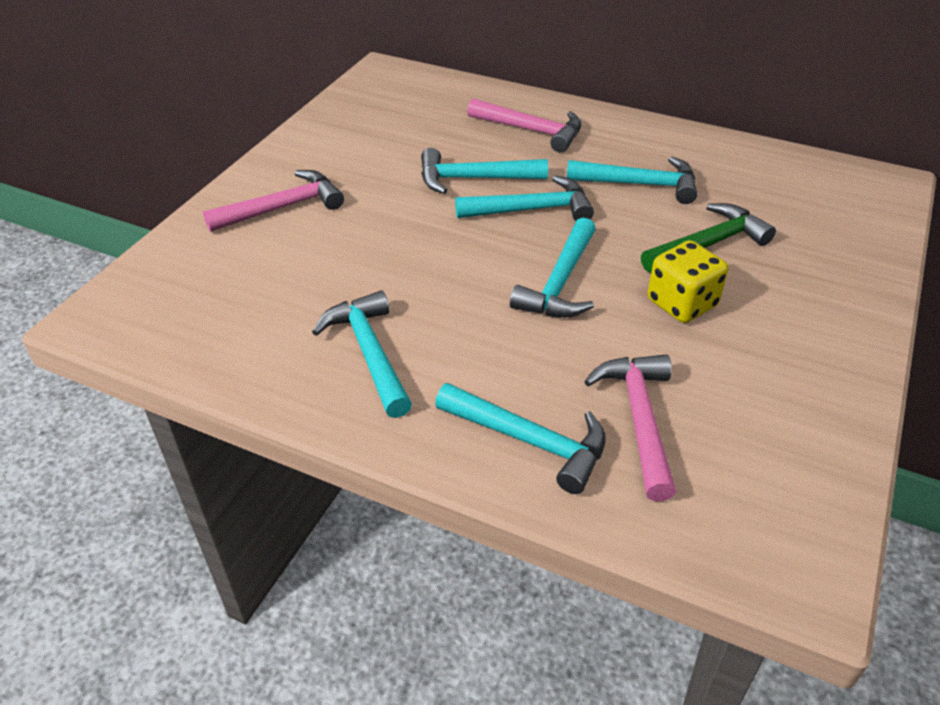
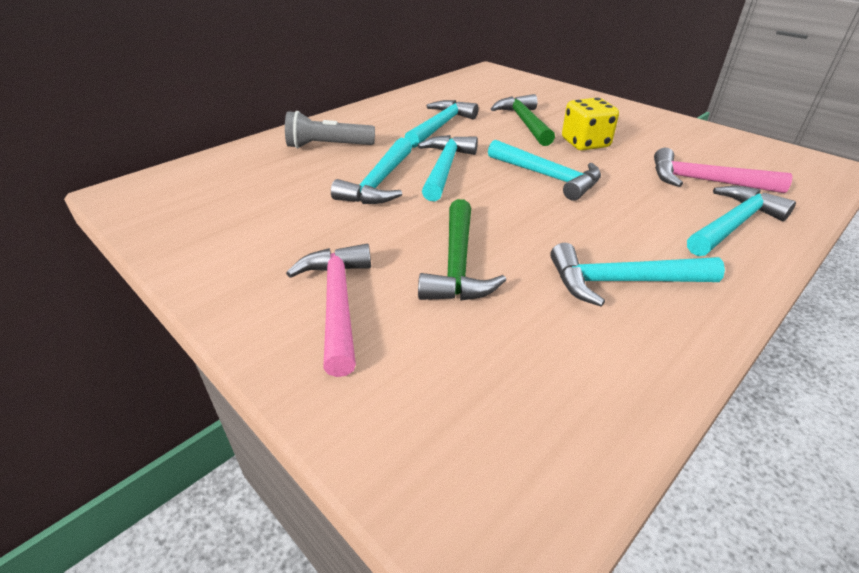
camera: 70 degrees left, 5 degrees down
pink hammer [467,98,581,153] -> grey flashlight [285,111,375,149]
none -> green hammer [418,199,506,301]

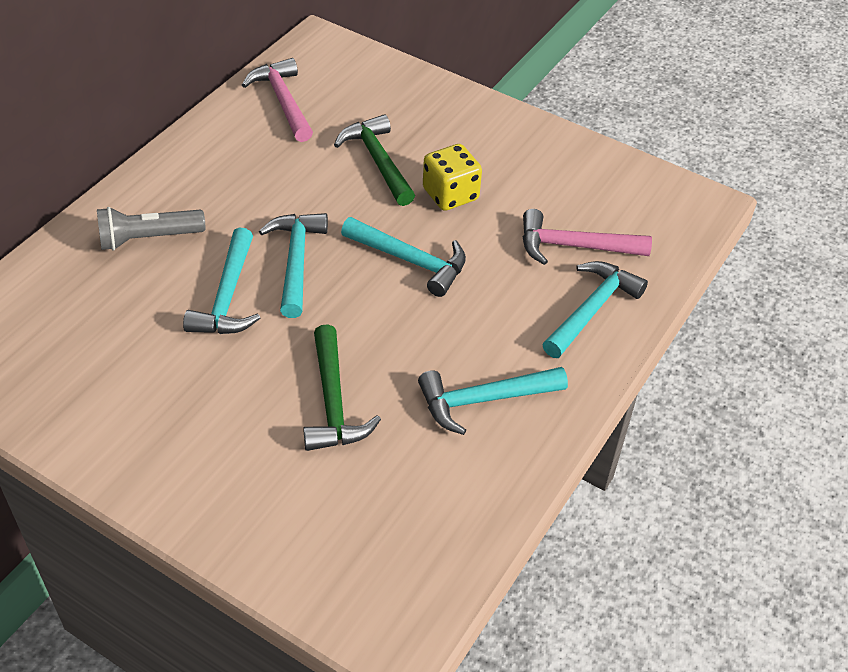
camera: 15 degrees left, 10 degrees up
pink hammer [286,244,371,377] -> pink hammer moved to [242,58,313,142]
turquoise hammer [404,100,479,148] -> none

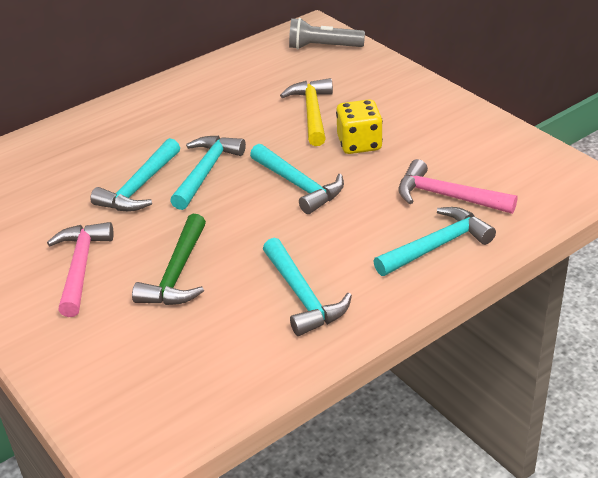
camera: 25 degrees right, 10 degrees down
grey flashlight [97,207,206,251] -> grey flashlight moved to [289,18,365,50]
pink hammer [242,58,313,142] -> pink hammer moved to [47,222,114,317]
green hammer [334,114,415,206] -> yellow hammer [280,78,333,146]
turquoise hammer [418,367,568,435] -> turquoise hammer turned 120 degrees counterclockwise [263,238,352,336]

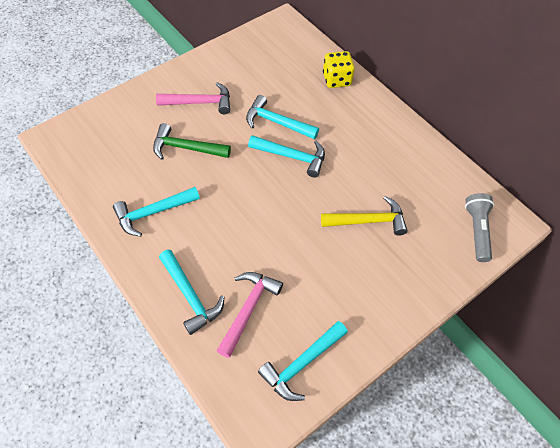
camera: 85 degrees right, 20 degrees up
turquoise hammer [250,144,344,214] -> turquoise hammer moved to [258,321,348,401]
yellow dice [336,99,383,154] -> yellow dice moved to [323,51,355,88]

